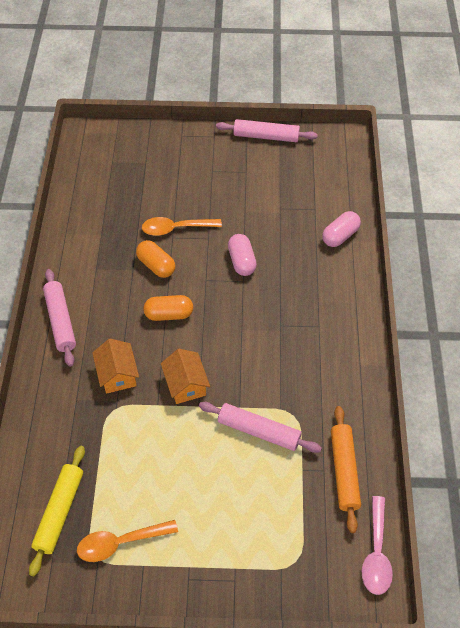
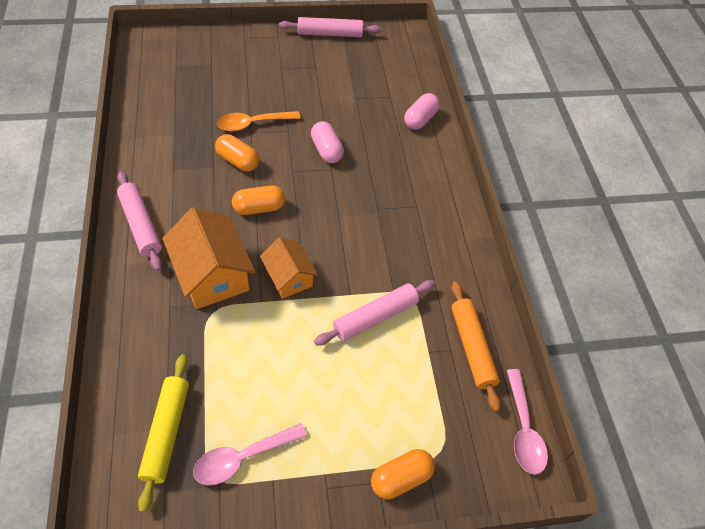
camera: 15 degrees left, 0 degrees up
orange spoon [77,520,178,562] -> pink spoon [193,423,307,486]
orange house [92,339,139,394] -> orange house [162,207,255,309], size x1.62
pink rolling pin [199,402,322,453] -> pink rolling pin turned 45 degrees counterclockwise [314,280,435,346]
none -> orange capsule [371,449,435,499]

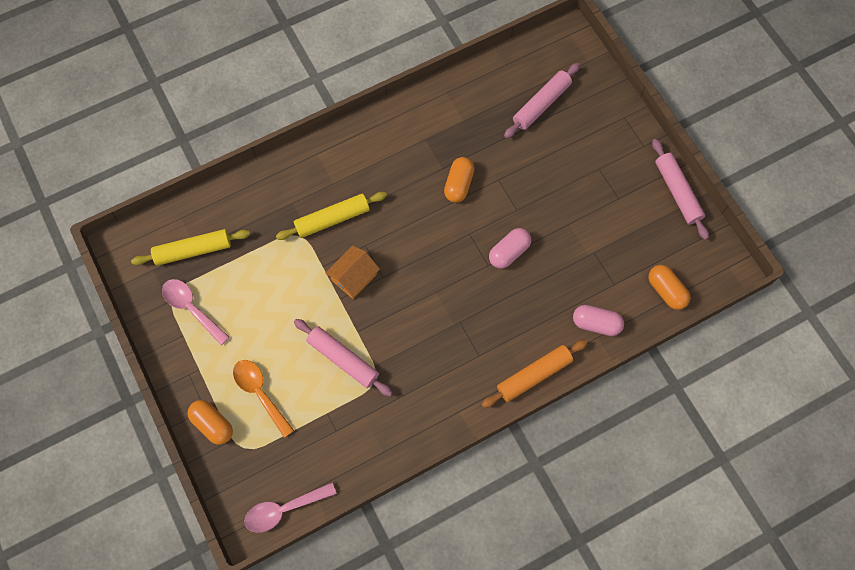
camera: 75 degrees right, 15 degrees up
pink rolling pin [117,172,162,271] -> pink rolling pin moved to [504,63,580,138]
orange house [162,207,255,309] -> yellow rolling pin [276,192,387,240]
orange spoon [217,111,301,132] -> orange spoon moved to [233,360,294,438]
orange capsule [232,185,285,215] -> orange capsule moved to [648,265,690,310]
orange rolling pin [451,281,501,412] -> orange rolling pin moved to [481,340,588,408]

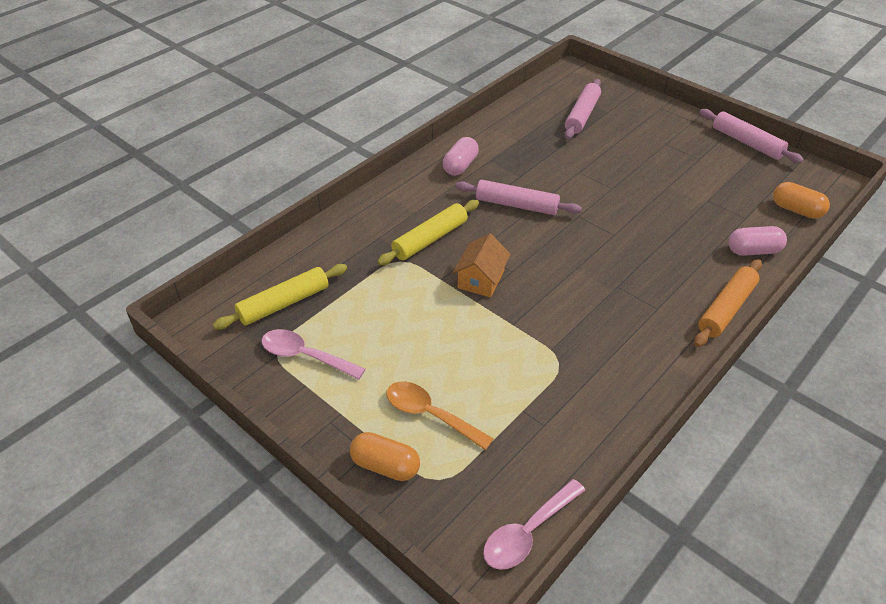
camera: 20 degrees left, 25 degrees down
pink rolling pin [294,319,392,396] -> pink rolling pin moved to [455,180,582,215]
orange capsule [444,157,474,203] -> none
pink capsule [489,228,531,269] -> pink capsule moved to [443,137,479,176]

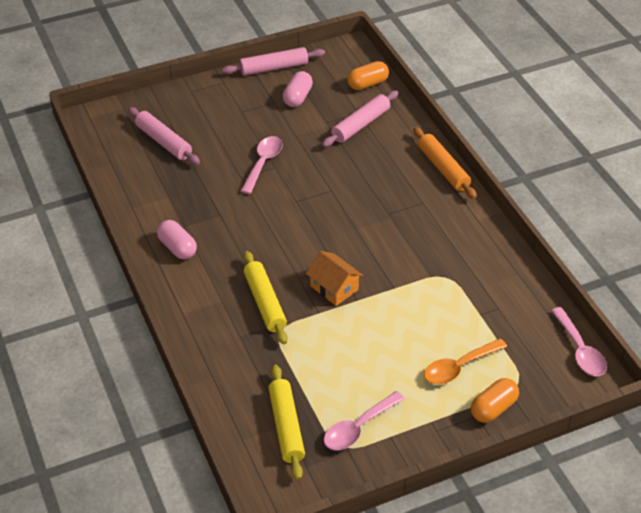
camera: 65 degrees left, 0 degrees up
pink rolling pin [455,180,582,215] -> pink rolling pin moved to [322,91,399,147]
pink capsule [728,226,787,256] -> pink capsule moved to [283,71,313,107]
none -> pink spoon [241,136,283,194]

